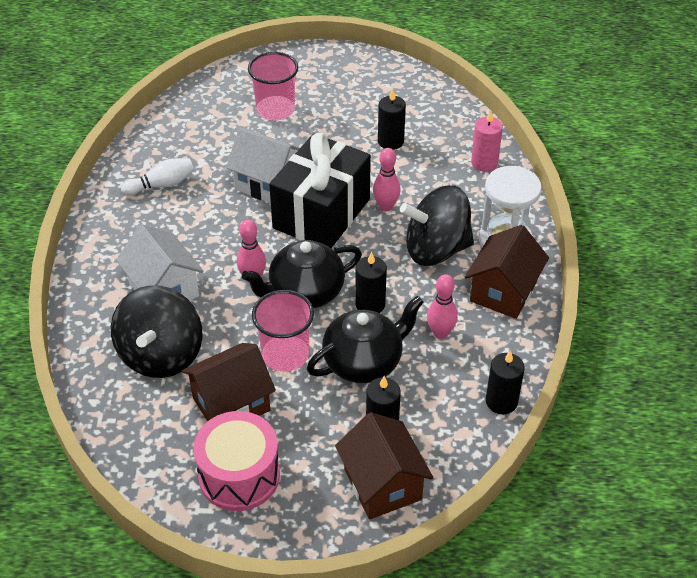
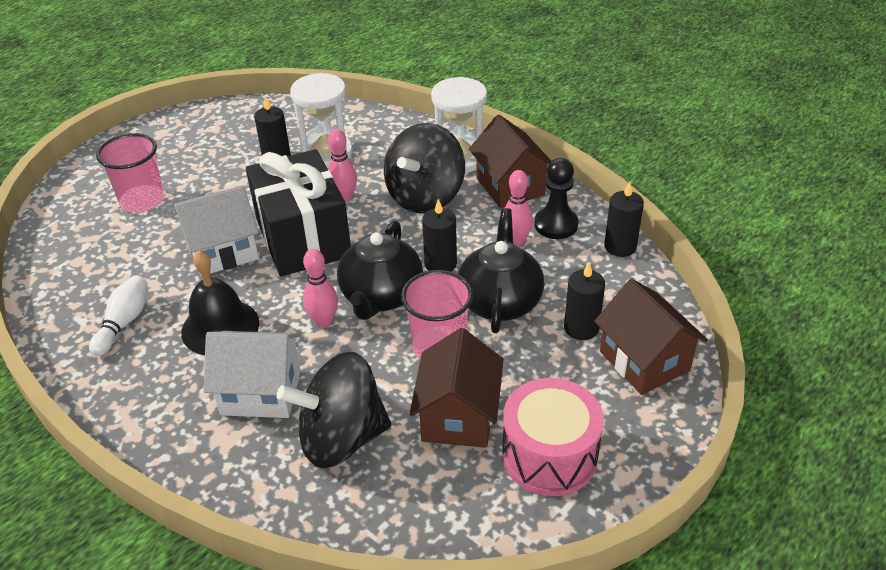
camera: 50 degrees left, 5 degrees down
black spinning top [111,285,203,378] -> black spinning top turned 120 degrees clockwise [277,352,391,468]
brown house [335,412,433,519] -> brown house turned 45 degrees clockwise [594,279,708,395]
pink candle [471,110,503,172] -> none
none -> black bell [181,250,259,355]
none -> white hourglass [290,73,353,168]
none -> black pawn [534,158,578,239]

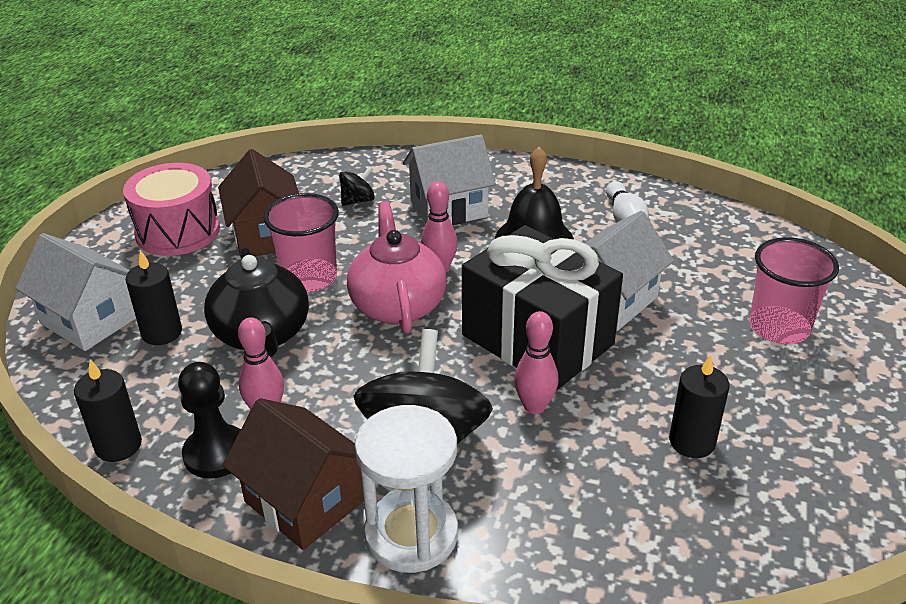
camera: 155 degrees right, 5 degrees down
black spinning top [277,352,391,468] -> black spinning top [339,166,375,206], size x0.43
white hourglass [290,73,353,168] -> none
black teapot [337,221,423,320] -> pink teapot [347,201,447,334]
black candle [422,199,457,272] -> none
brown house [594,279,708,395] -> white house [15,233,136,351]

